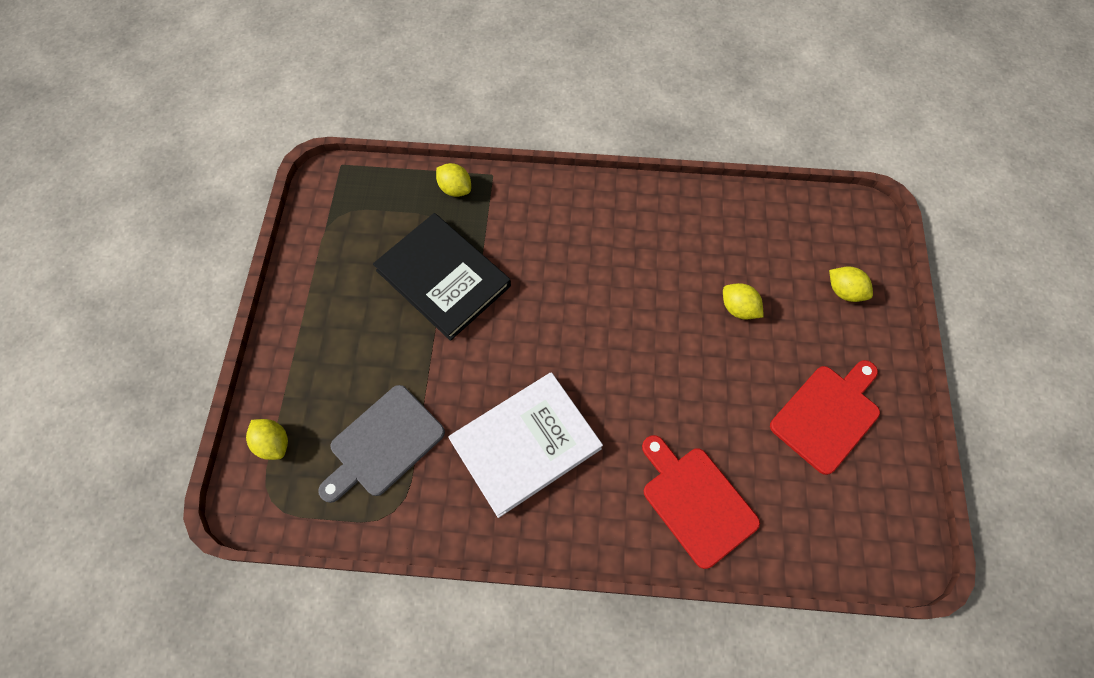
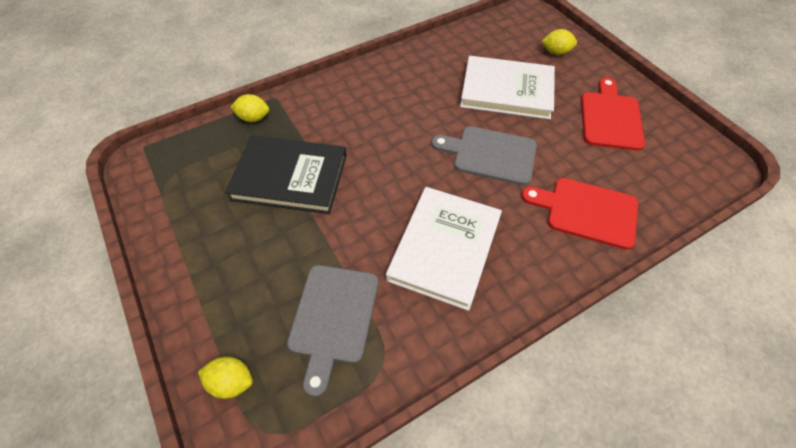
camera: 35 degrees left, 10 degrees down
yellow lemon [723,283,764,320] -> white book [460,56,555,119]
none -> grey cutting board [432,126,537,186]

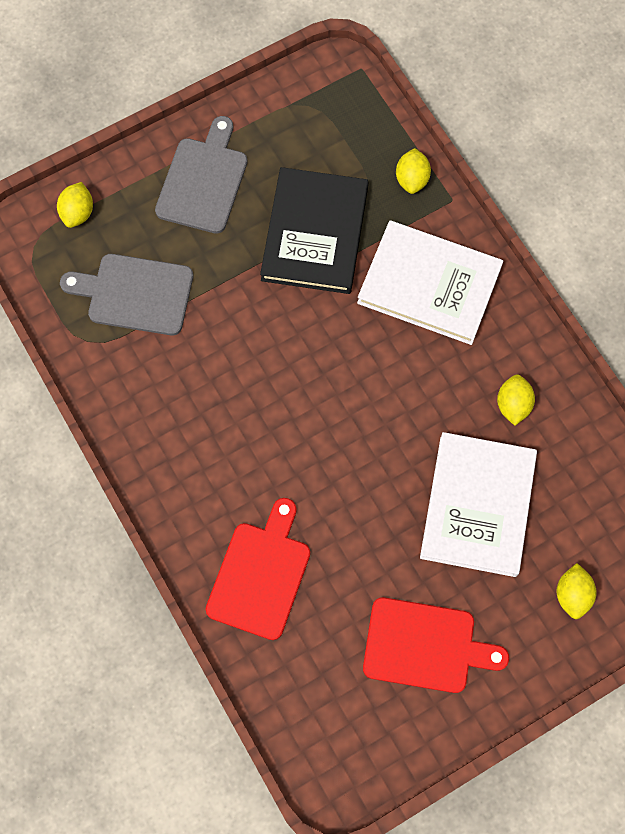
camera: 90 degrees right, 15 degrees up
white book [386,187,502,311] -> white book moved to [357,220,503,345]
grey cutting board [432,126,537,186] -> grey cutting board moved to [155,116,248,234]
none -> yellow lemon [497,374,535,426]

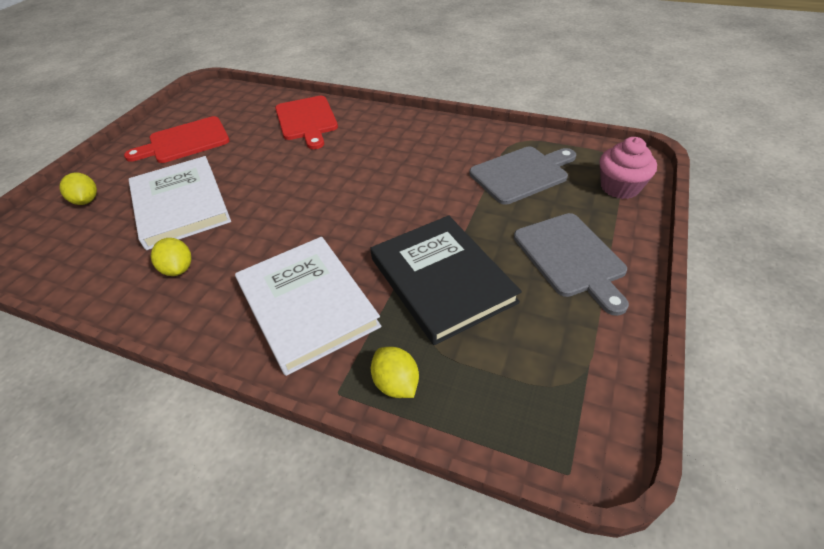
camera: 145 degrees right, 25 degrees down
yellow lemon [57,182,93,228] -> pink cupcake [600,137,657,199]
white book [357,220,503,345] -> white book turned 75 degrees clockwise [235,237,381,376]

